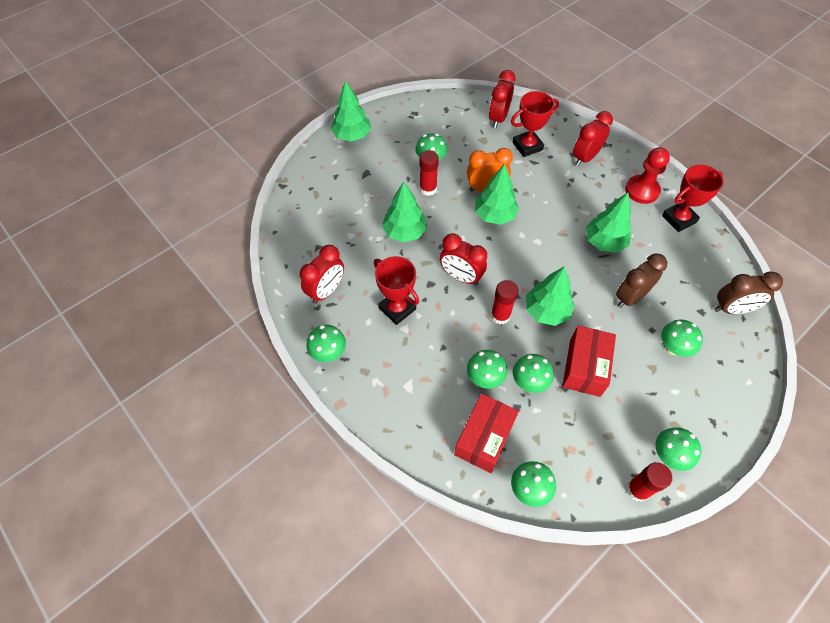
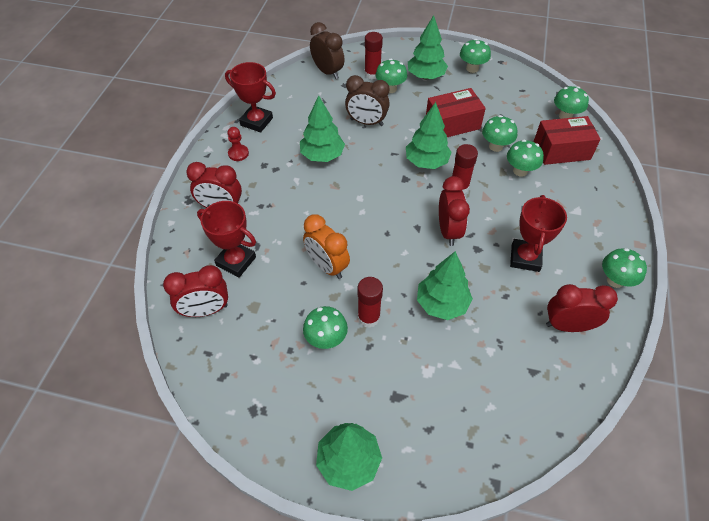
camera: 125 degrees left, 5 degrees down
green tree [475,164,519,225] -> green tree moved to [408,15,448,79]
red pawn [625,147,670,204] -> red pawn [227,127,249,161], size x0.58
red glue stick [626,462,672,502] -> red glue stick moved to [364,32,383,79]

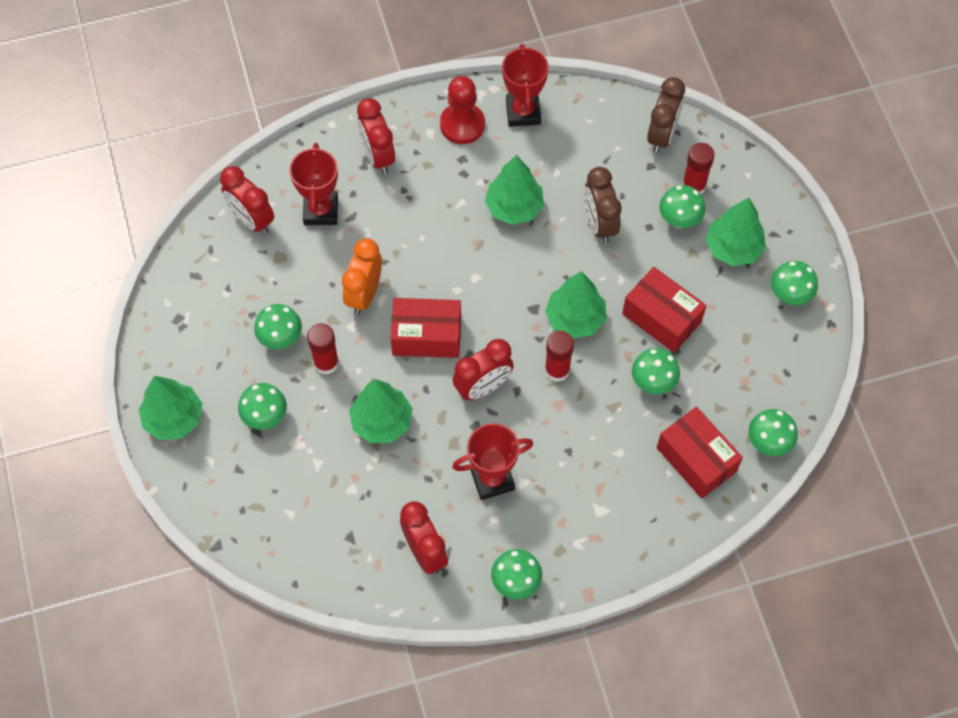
camera: 60 degrees right, 10 degrees up
red pawn [227,127,249,161] -> red pawn [440,76,485,144], size x1.73
green mushroom [507,140,544,177] -> green mushroom moved to [238,383,287,430]
none -> red box [390,298,461,358]

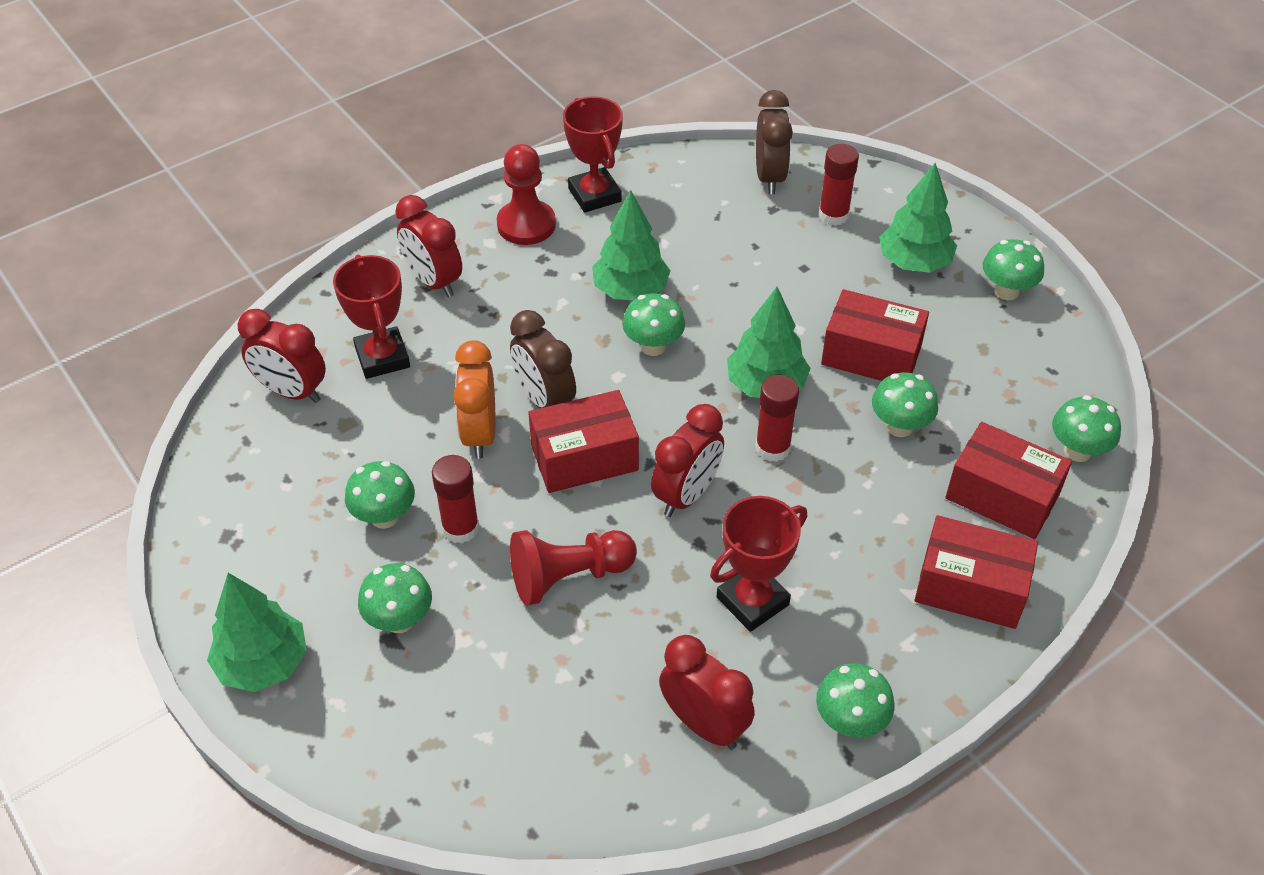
camera: 20 degrees left, 15 degrees down
green tree [349,379,413,443] -> red pawn [510,530,637,606]
brown clock [584,167,622,244] -> brown clock moved to [510,310,576,408]
green mushroom [659,185,705,228] -> green mushroom moved to [622,293,685,356]
none -> red box [915,515,1038,629]

